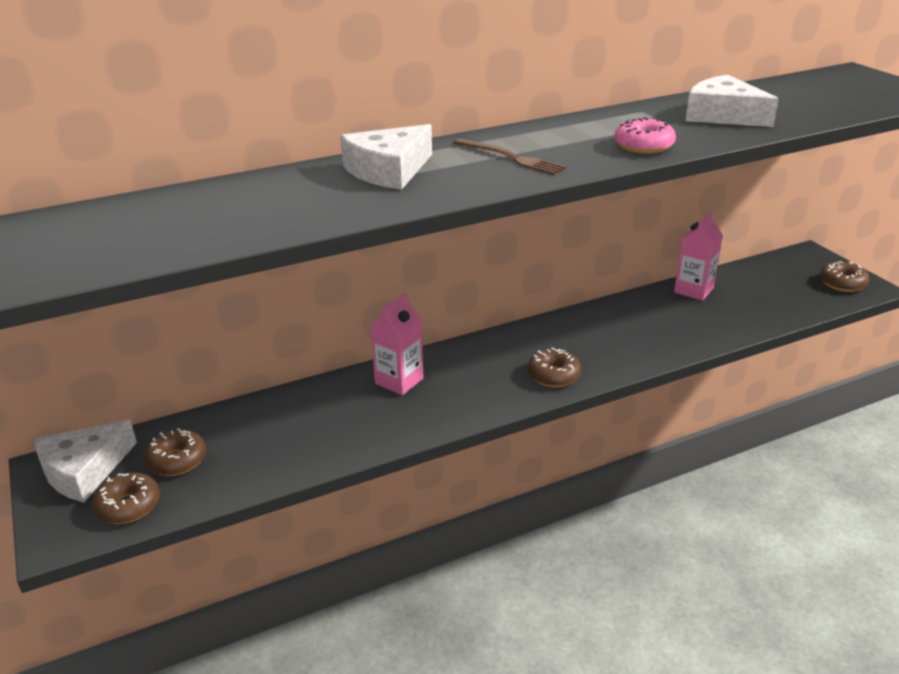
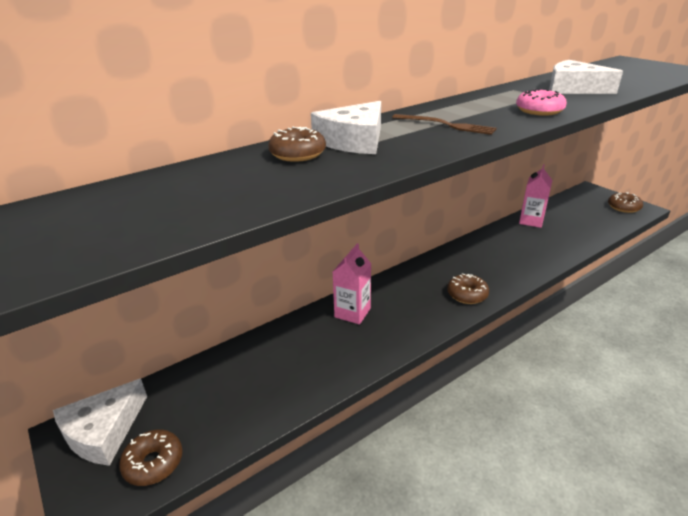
camera: 10 degrees left, 0 degrees up
brown donut [143,428,206,476] -> brown donut moved to [268,127,326,162]

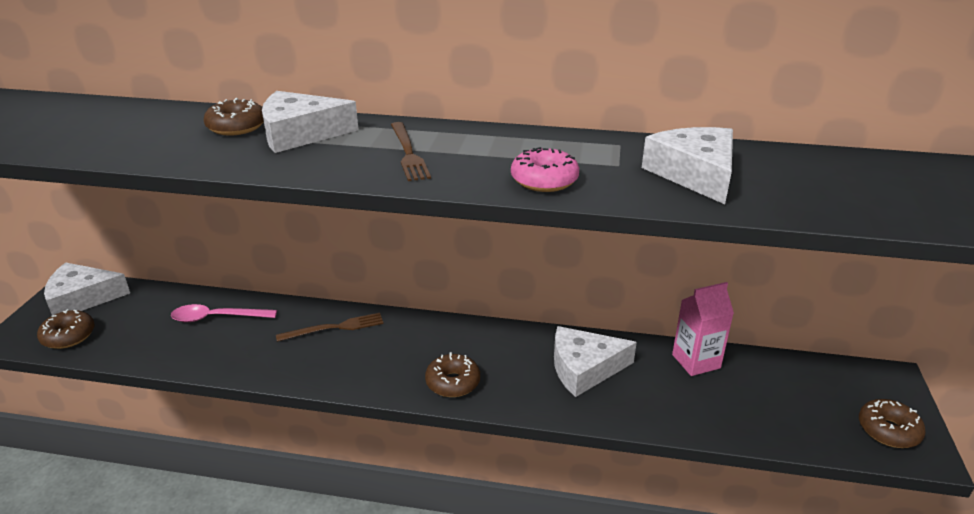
camera: 45 degrees right, 0 degrees up
pink carton [333,243,371,324] -> brown fork [276,313,384,342]
none -> pink spoon [171,304,277,322]
none -> white cheese [554,326,637,397]

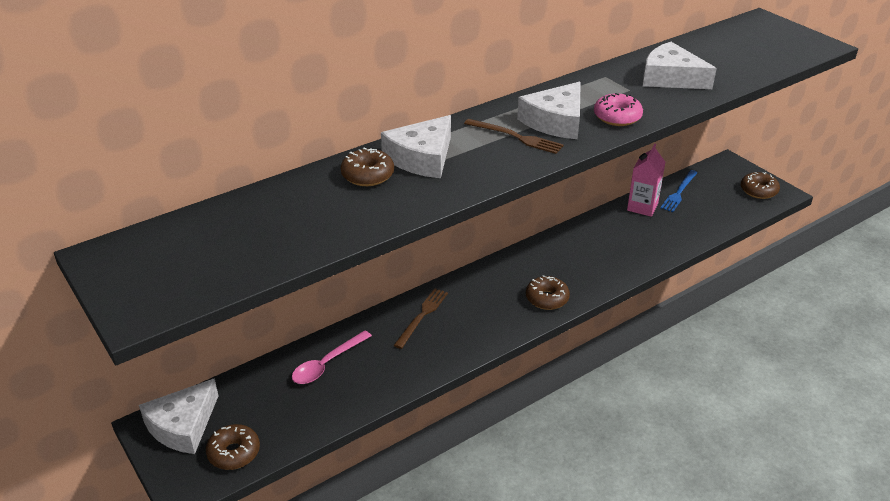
camera: 45 degrees left, 5 degrees up
white cheese [554,326,637,397] -> white cheese moved to [517,82,581,139]
none -> blue fork [660,170,697,212]

